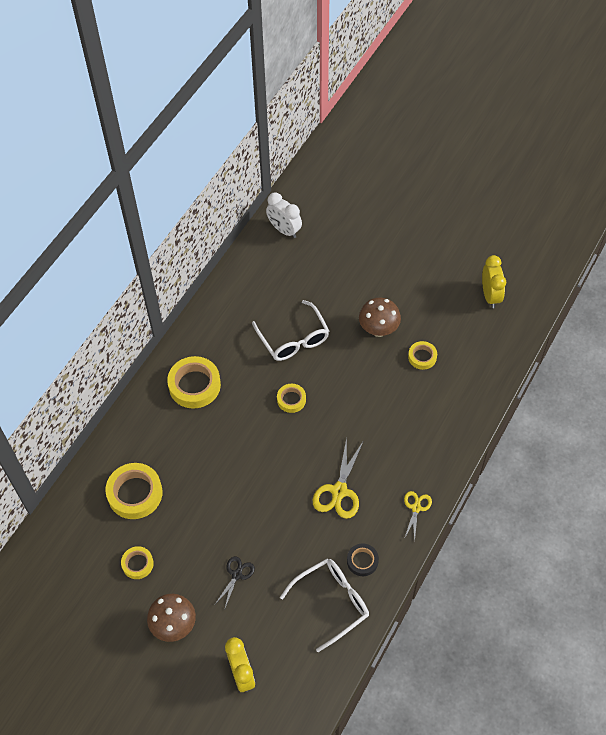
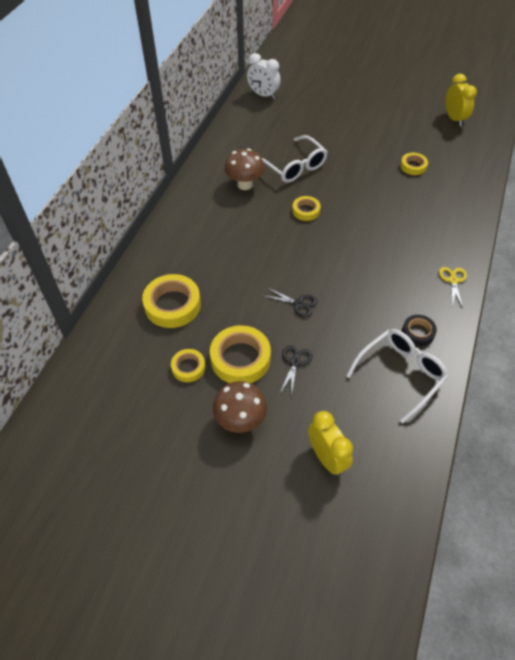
camera: 10 degrees left, 5 degrees down
yellow tape [167,356,221,409] -> yellow tape moved to [210,325,271,383]
yellow scissors [313,438,364,519] -> none
brown mushroom [359,298,401,337] -> brown mushroom moved to [224,148,265,190]
none -> black scissors [265,288,317,317]

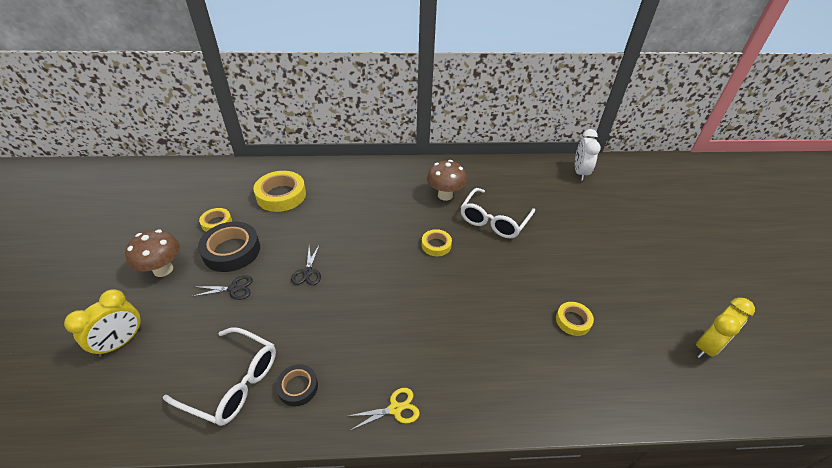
camera: 65 degrees right, 10 degrees down
yellow tape [210,325,271,383] -> black tape [198,222,260,272]

